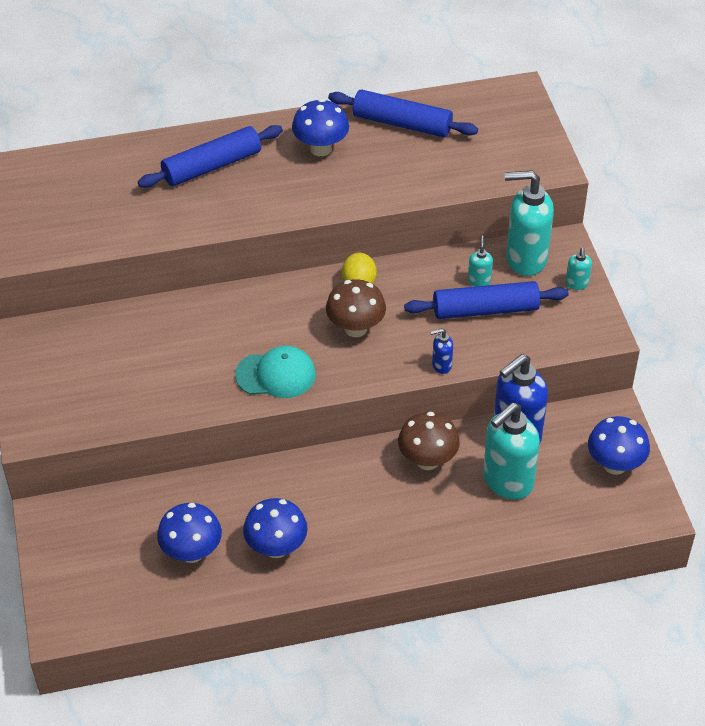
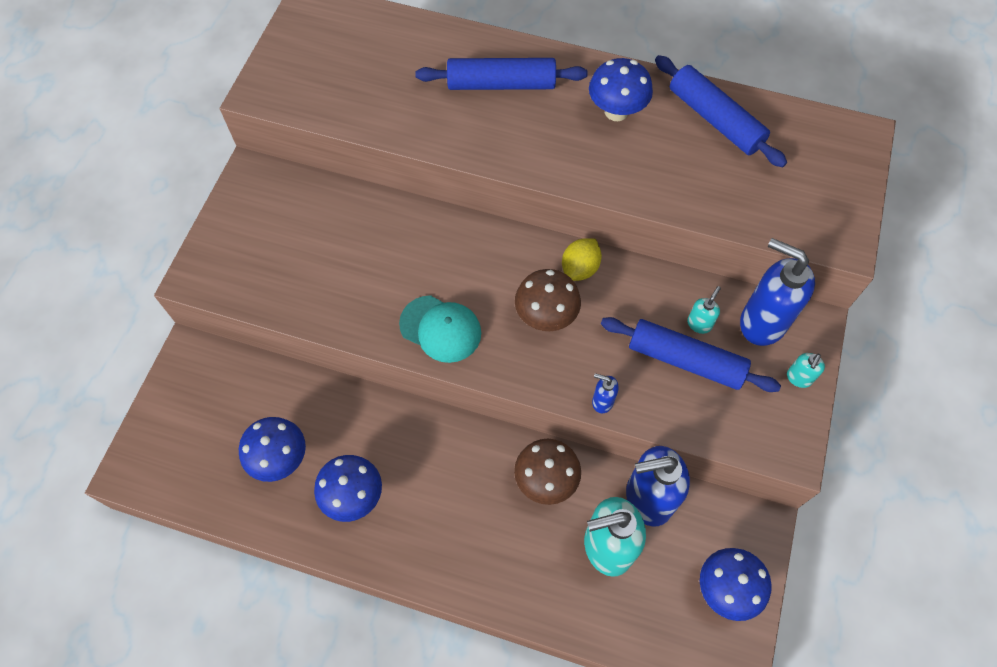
camera: 30 degrees right, 15 degrees up
turquoise soap dispenser [505,170,554,276] -> blue soap dispenser [740,238,815,346]

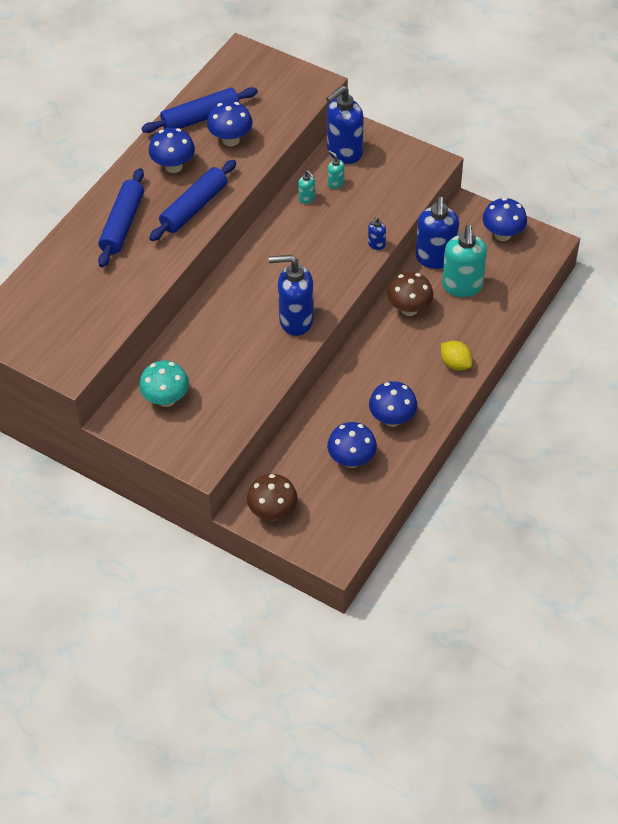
camera: 75 degrees left, 10 degrees down
turquoise cap [399,295,481,363] -> blue soap dispenser [269,255,314,336]
brown mushroom [515,269,581,331] -> brown mushroom moved to [247,474,298,520]
yellow lemon [562,238,602,281] -> yellow lemon moved to [441,341,472,370]
blue rolling pin [601,317,781,392] -> blue rolling pin moved to [149,160,236,241]
turquoise soap dispenser [787,353,825,388] -> turquoise soap dispenser moved to [298,170,315,204]
none -> turquoise mushroom [139,360,189,407]
none -> blue mushroom [207,101,253,146]

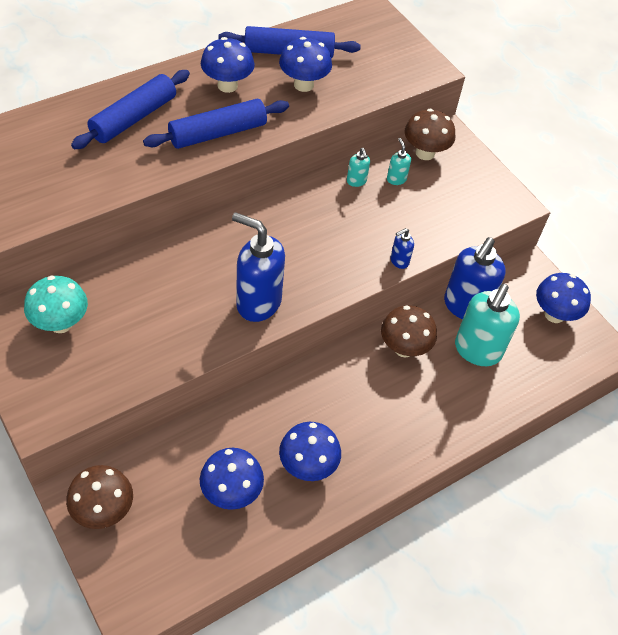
camera: 20 degrees right, 0 degrees up
blue soap dispenser [326,86,364,164] -> brown mushroom [404,109,455,160]
yellow lemon [441,341,472,370] -> none

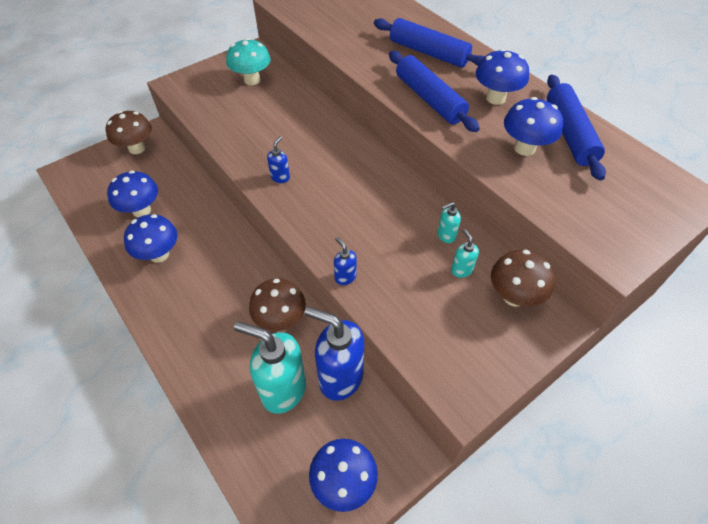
camera: 90 degrees right, 0 degrees up
blue soap dispenser [232,212,285,322] -> blue soap dispenser [267,136,290,183], size x0.44
turquoise soap dispenser [387,138,411,185] -> turquoise soap dispenser turned 90 degrees counterclockwise [451,229,479,278]

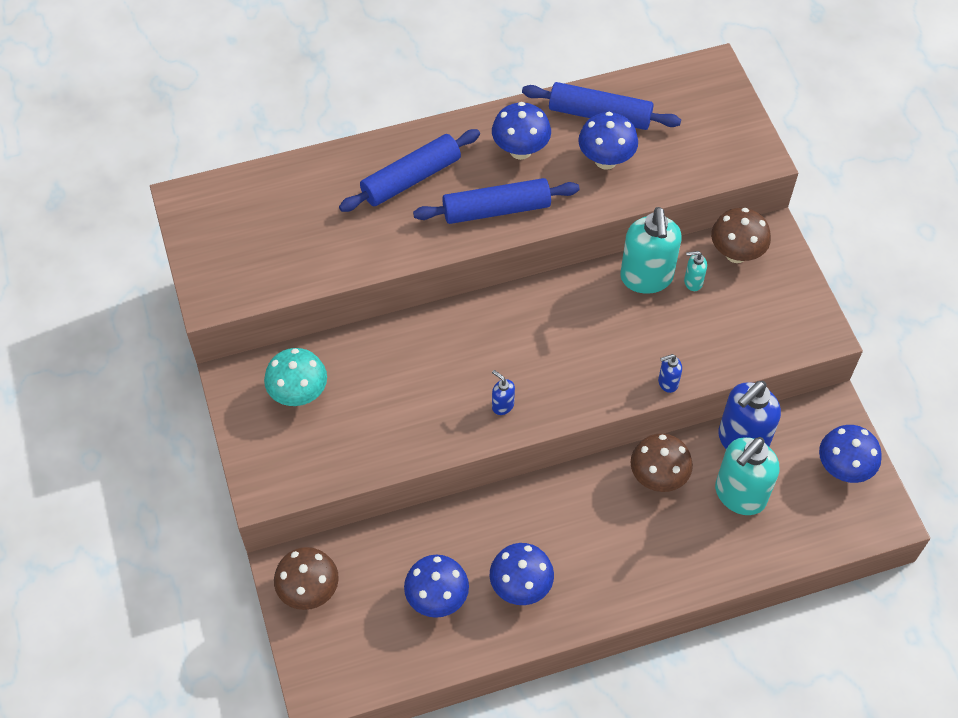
camera: 70 degrees left, 5 degrees up
turquoise soap dispenser [437,202,461,243] -> turquoise soap dispenser [620,207,681,294], size x2.26

